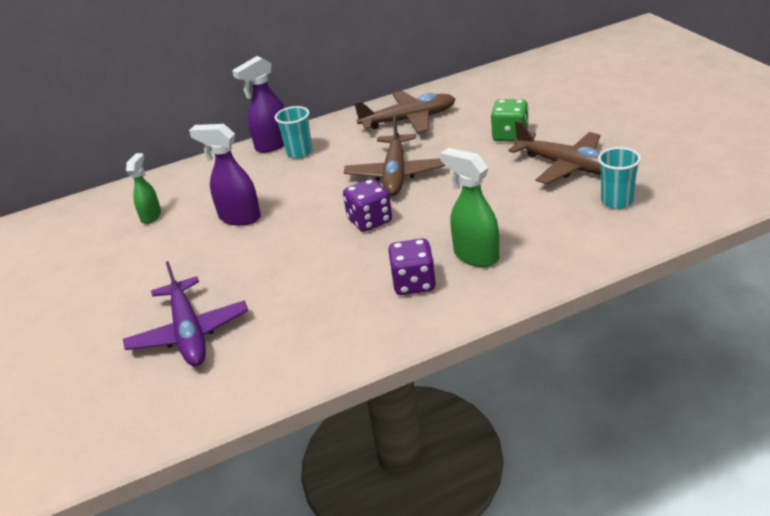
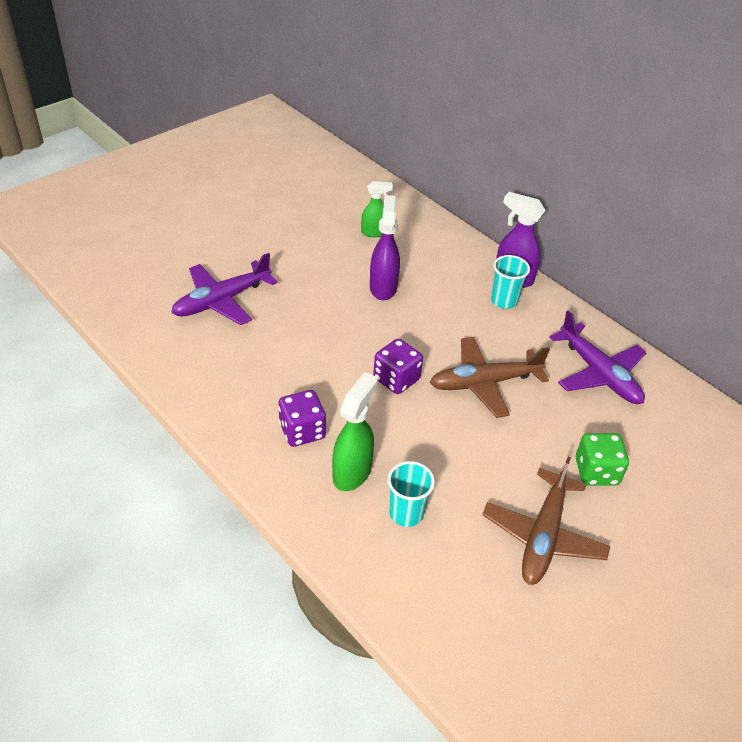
camera: 65 degrees right, 10 degrees up
brown plane [354,91,456,133] -> purple plane [549,310,647,404]
turquoise cup [598,147,641,209] -> turquoise cup moved to [388,461,435,527]

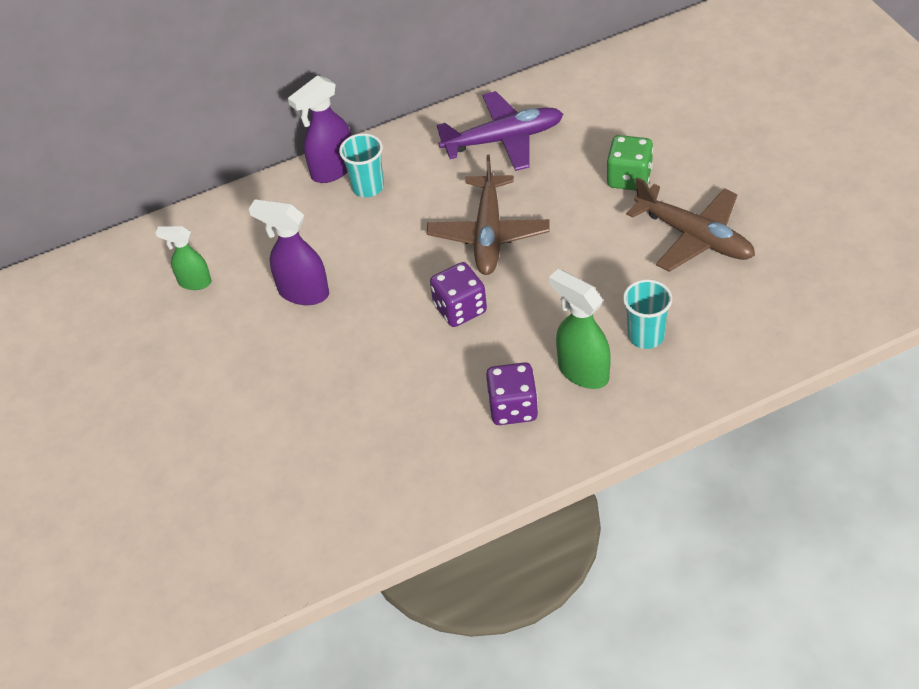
camera: 65 degrees left, 5 degrees up
purple plane [171,253,278,325] -> none
green spray bottle [361,181,393,237] -> green spray bottle turned 90 degrees counterclockwise [156,226,212,290]

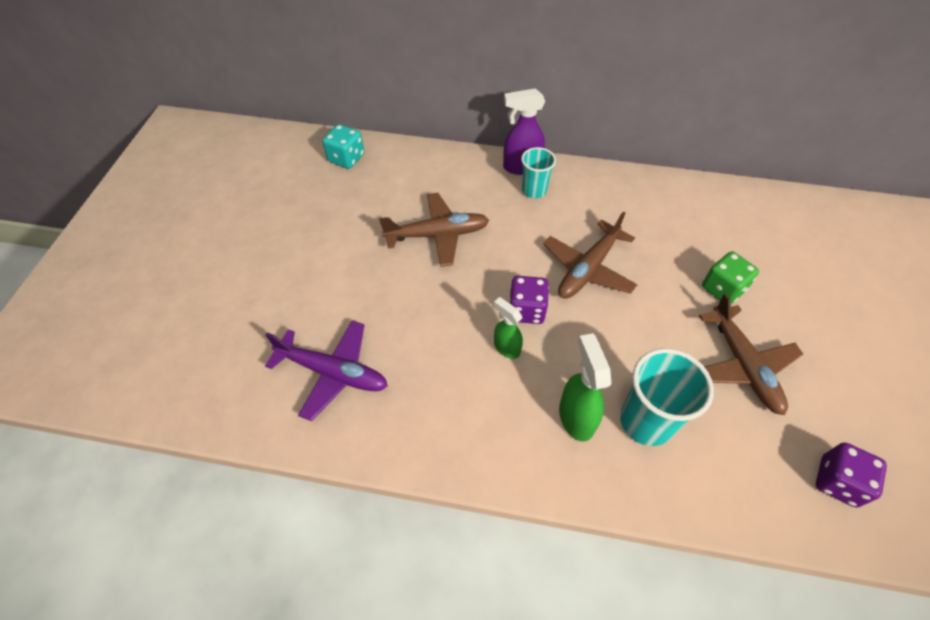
camera: 30 degrees right, 5 degrees up
green spray bottle [156,226,212,290] -> green spray bottle moved to [494,297,523,359]
purple spray bottle [249,199,329,305] -> brown plane [379,193,489,267]
purple plane [437,91,563,171] -> purple plane moved to [265,320,388,421]
purple dice [486,362,538,425] -> purple dice moved to [816,443,887,507]
turquoise cup [623,279,672,349] -> turquoise cup [620,348,714,446], size x1.62
none -> turquoise dice [323,124,364,169]

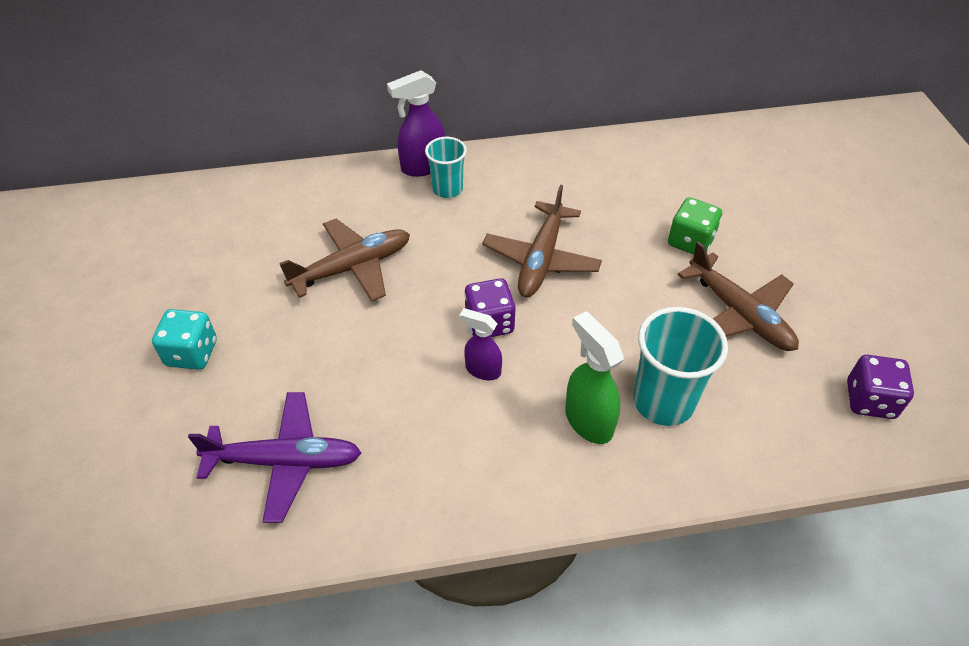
camera: 20 degrees left, 5 degrees down
turquoise dice [323,124,364,169] -> turquoise dice moved to [152,309,217,370]
green spray bottle [494,297,523,359] -> purple spray bottle [459,308,502,380]

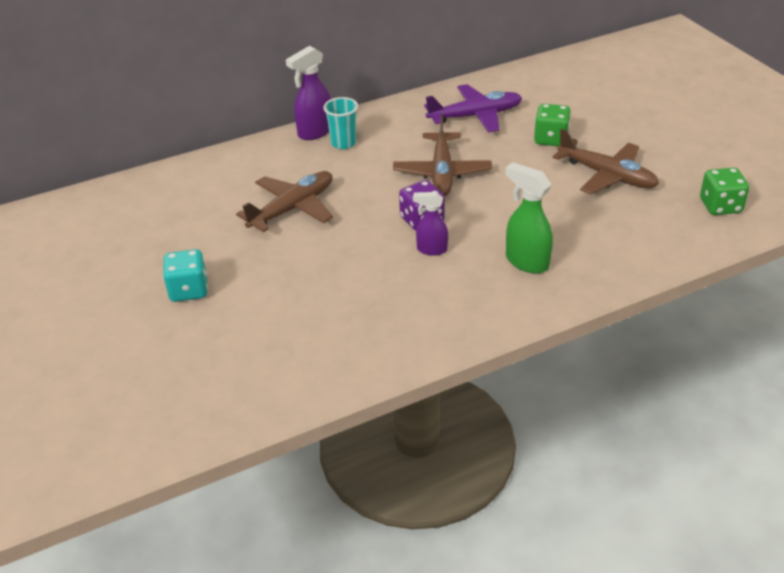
camera: 15 degrees left, 10 degrees down
purple plane [188,392,361,523] -> purple plane moved to [424,84,522,132]
turquoise cup [633,307,728,426] -> none
purple dice [847,355,914,419] -> green dice [700,168,749,215]

